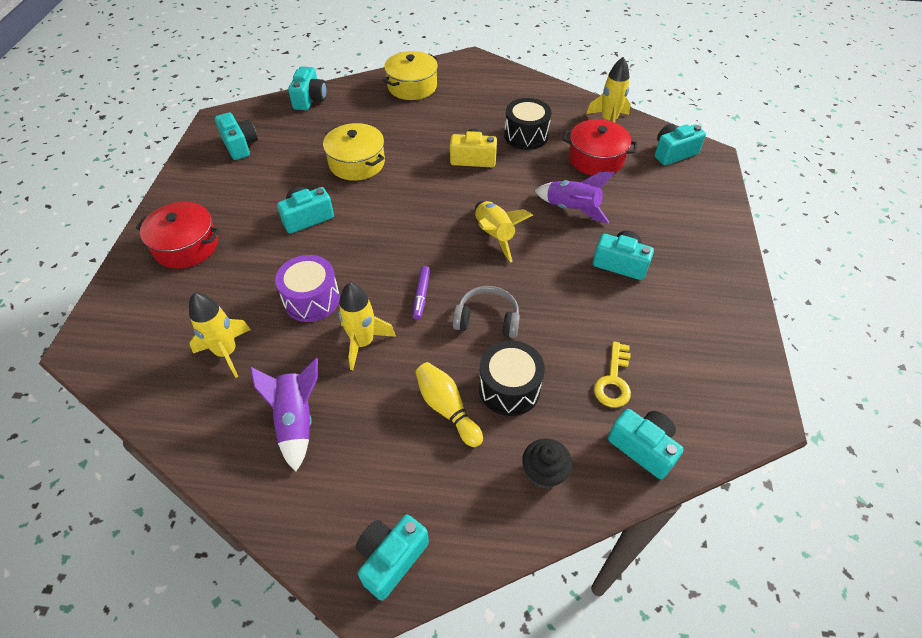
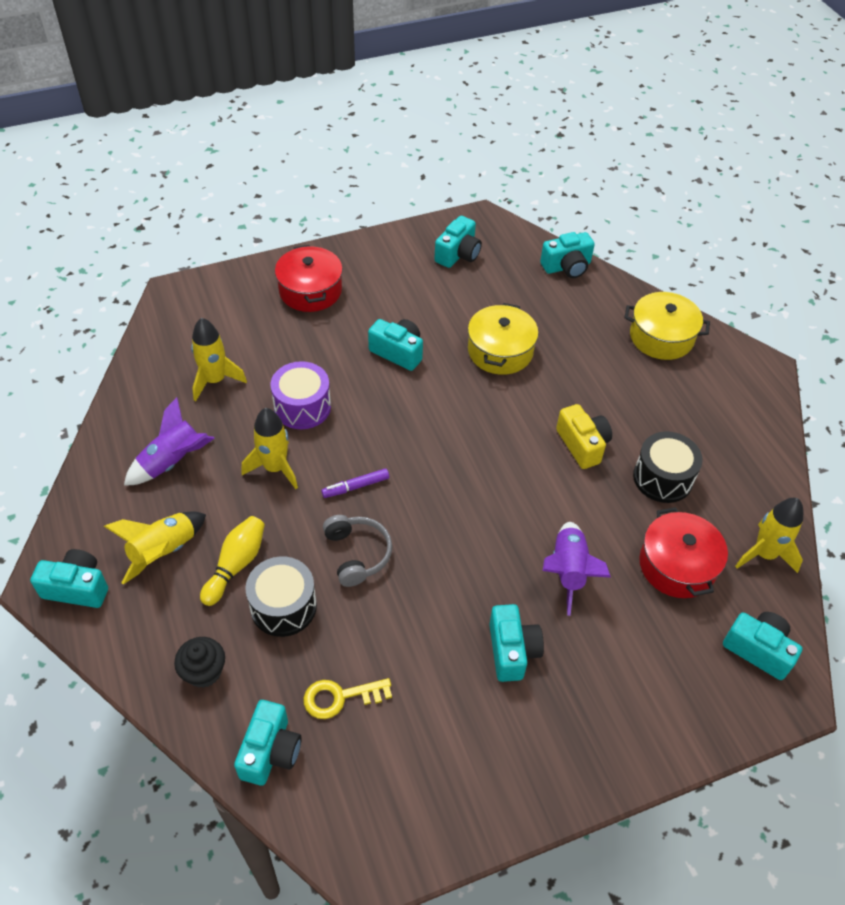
camera: 60 degrees right, 0 degrees up
yellow rocket [475,201,533,262] -> yellow rocket moved to [104,511,206,584]

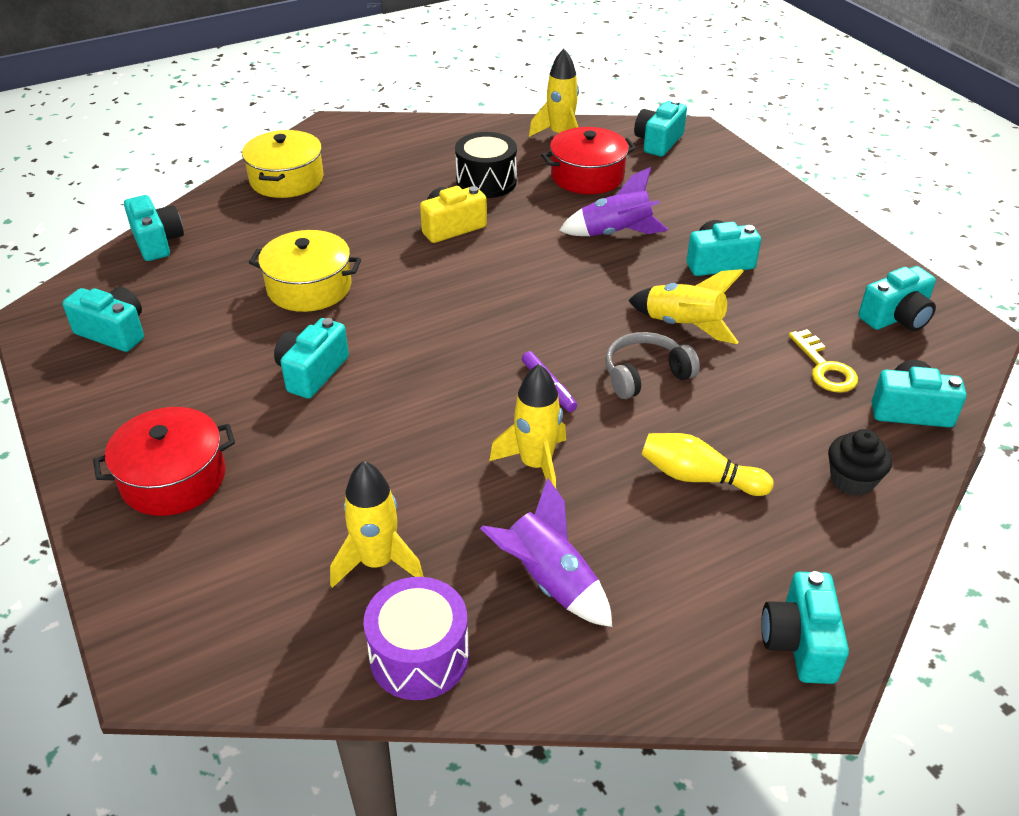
camera: 95 degrees left, 10 degrees down
yellow rocket [104,511,206,584] -> yellow rocket moved to [628,269,744,344]
black drum [245,556,317,637] -> none
purple drum [271,361,331,429] -> purple drum moved to [363,577,469,700]
none -> turquoise camera [858,266,936,331]

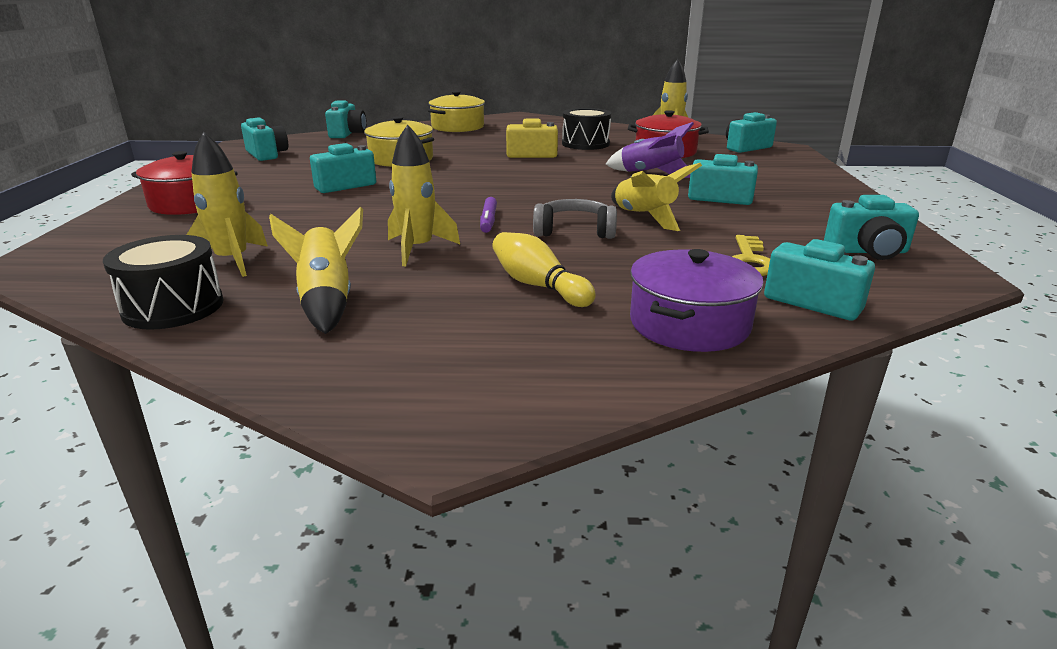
camera: 30 degrees right, 15 degrees down
purple drum [363,577,469,700] -> black drum [103,235,223,330]
purple rocket [480,478,612,627] -> yellow rocket [269,207,363,334]
turquoise camera [761,571,849,684] -> none
black cupcake [828,429,892,496] -> purple pot [630,249,764,352]

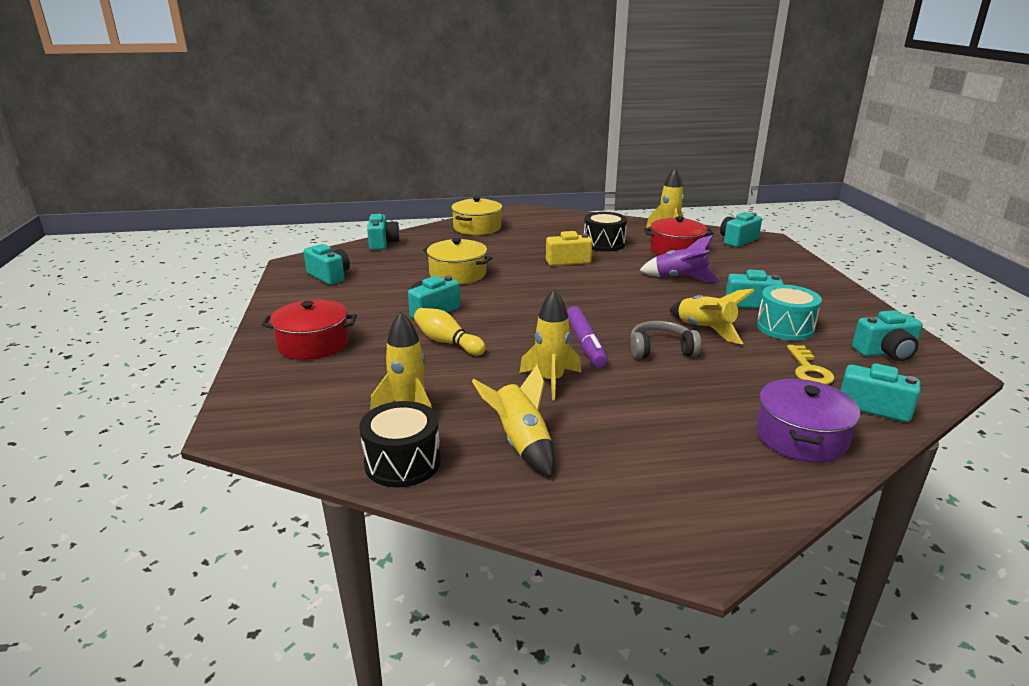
camera: 10 degrees left, 0 degrees up
purple marker [480,197,497,233] -> purple marker [567,306,608,368], size x1.63
yellow bowling pin [492,232,596,307] -> yellow bowling pin moved to [414,308,486,355]
none -> turquoise drum [757,285,822,341]

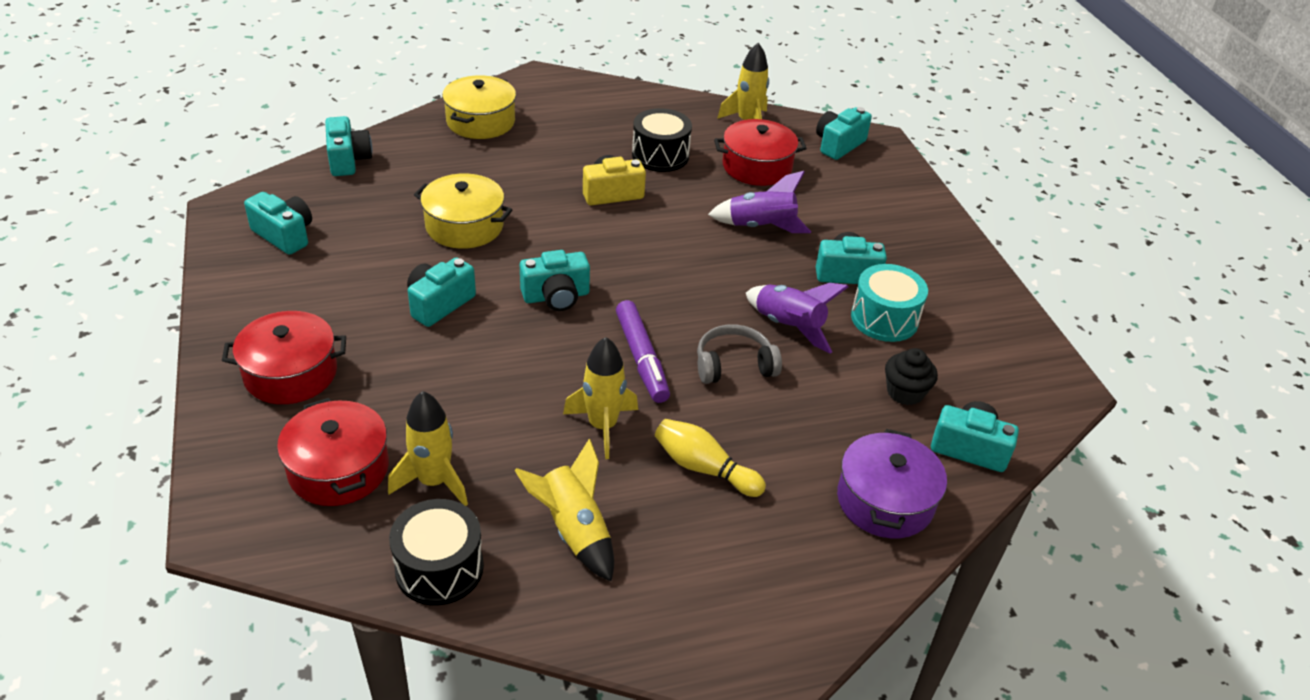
camera: 10 degrees left, 15 degrees up
yellow bowling pin [414,308,486,355] -> yellow bowling pin moved to [655,419,766,497]
yellow rocket [670,289,755,344] -> purple rocket [746,283,849,354]
yellow key [787,345,834,385] -> black cupcake [885,348,938,405]
turquoise camera [852,310,923,361] -> turquoise camera moved to [520,250,590,311]
none -> red pot [277,398,389,506]

